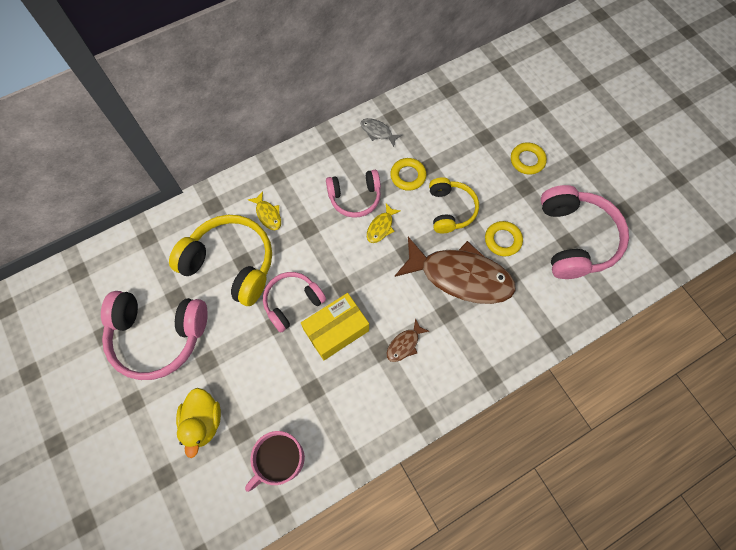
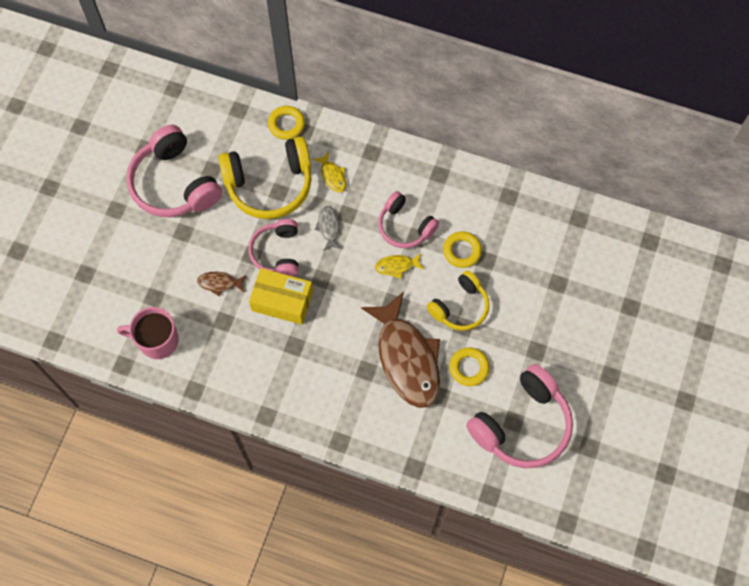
camera: 50 degrees right, 0 degrees up
yellow headphones [169,215,272,306] -> yellow headphones turned 90 degrees clockwise [218,137,312,219]
yellow duck [176,388,221,458] -> none
yellow fish [248,191,281,230] -> yellow fish turned 45 degrees counterclockwise [313,151,346,193]
pink headphones [263,272,326,333] -> pink headphones turned 105 degrees counterclockwise [248,219,299,277]
grey fish [360,118,402,147] -> grey fish moved to [315,206,342,251]
brown fish [387,318,429,362] -> brown fish moved to [197,272,246,297]
yellow ring [511,142,547,175] -> yellow ring moved to [268,106,305,140]

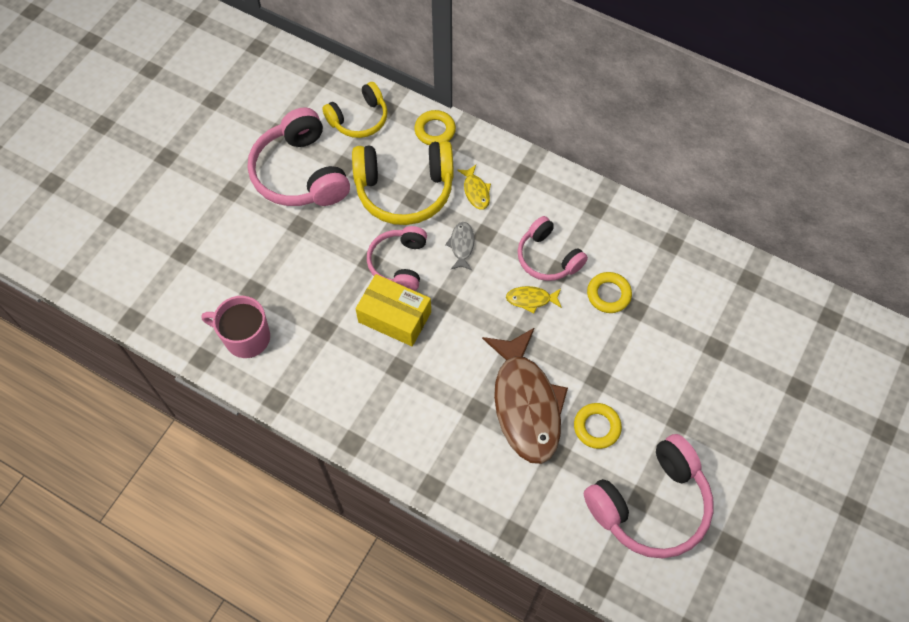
camera: 10 degrees right, 5 degrees down
brown fish [197,272,246,297] -> none
yellow headphones [427,270,490,331] -> yellow headphones moved to [322,82,388,138]

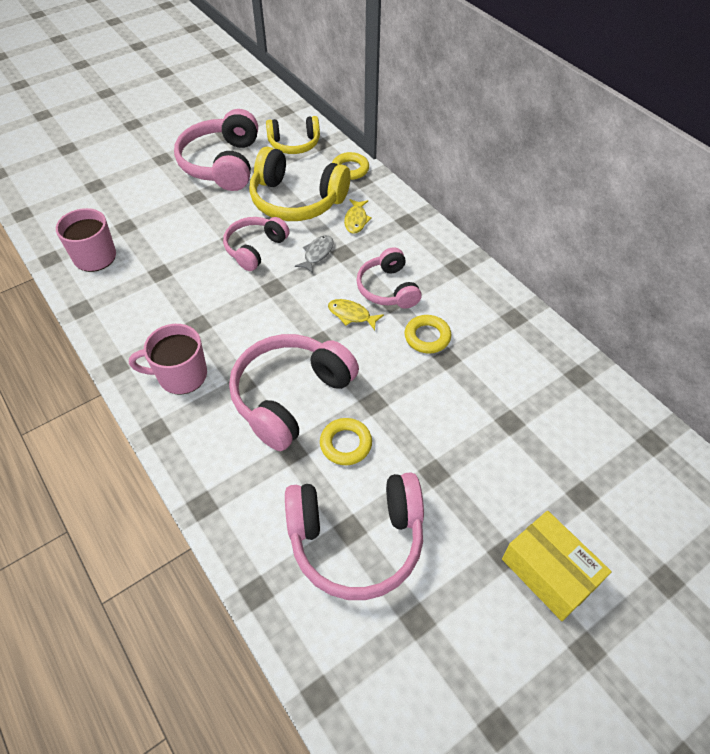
camera: 25 degrees right, 10 degrees down
yellow box [355,274,431,346] -> yellow box moved to [502,511,612,621]
brown fish [482,327,568,464] -> pink headphones [229,334,359,451]
none -> pink mug [129,324,207,395]

